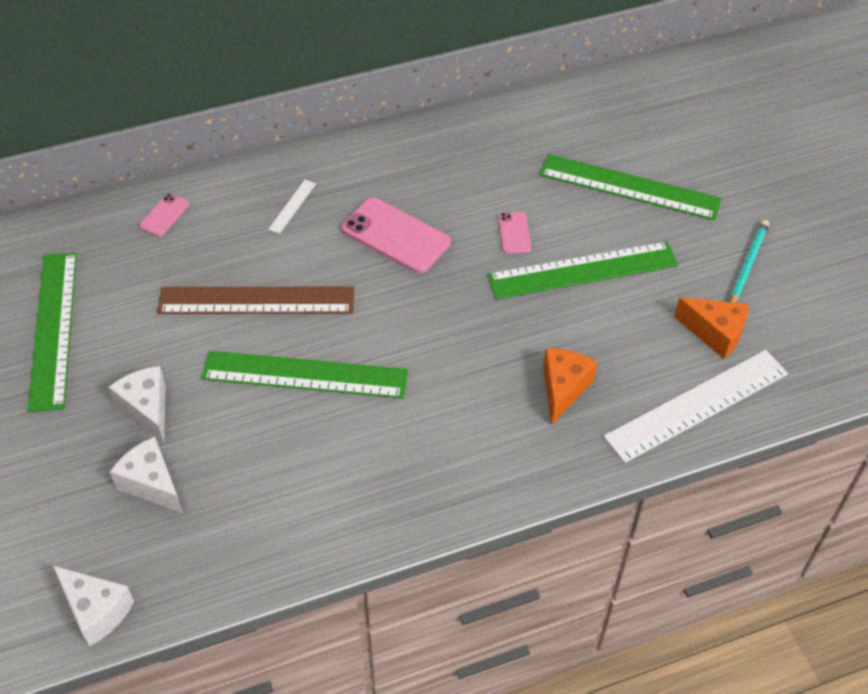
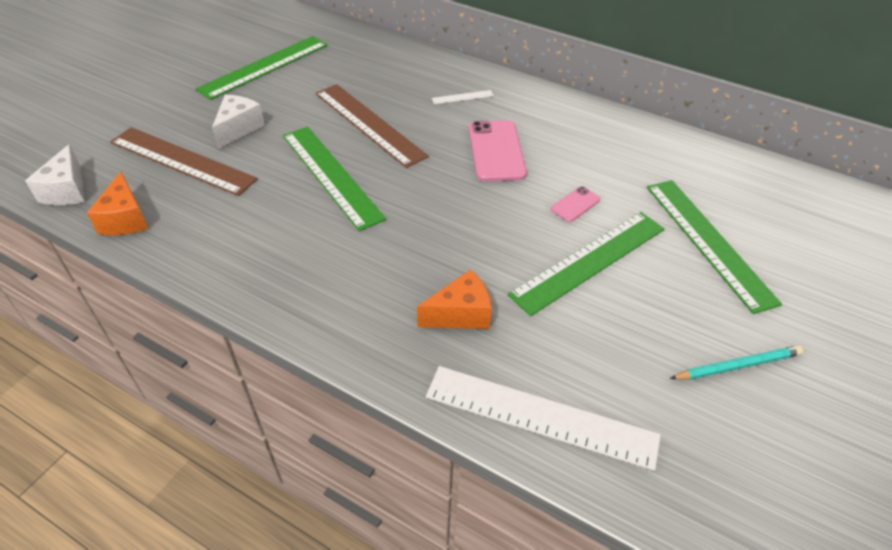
camera: 50 degrees right, 5 degrees down
white cheese [110,437,183,513] -> brown ruler [110,127,258,196]
pink phone [139,193,190,237] -> none
green ruler [488,241,678,299] -> green ruler turned 75 degrees counterclockwise [508,212,664,316]
orange cheese [674,298,749,359] -> orange cheese moved to [87,171,148,235]

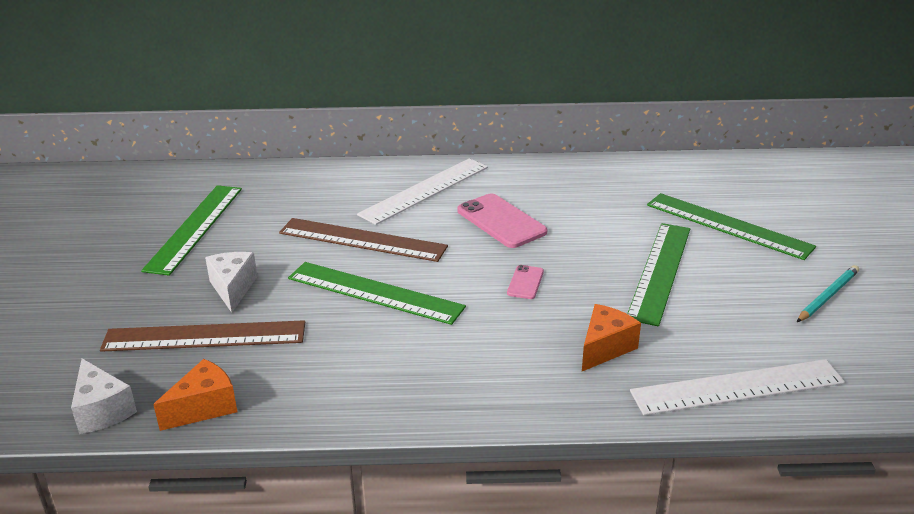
camera: 30 degrees left, 15 degrees down
orange cheese [87,171,148,235] -> orange cheese turned 90 degrees counterclockwise [153,359,237,431]
white ruler [432,90,494,104] -> white ruler [357,158,488,225], size x2.41
pink phone [551,186,601,222] -> pink phone moved to [507,265,544,299]

